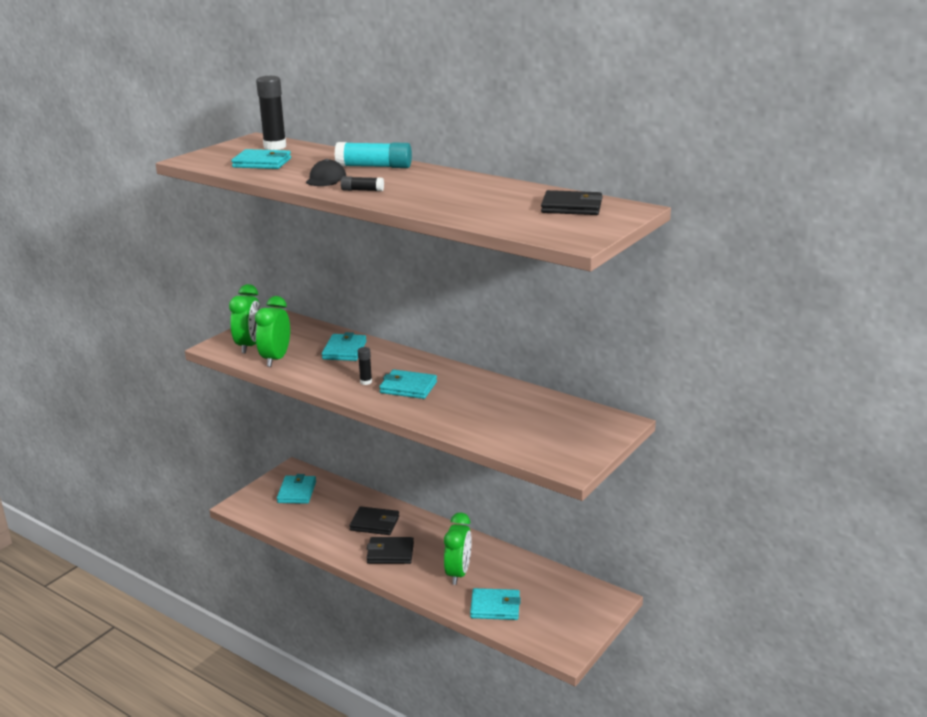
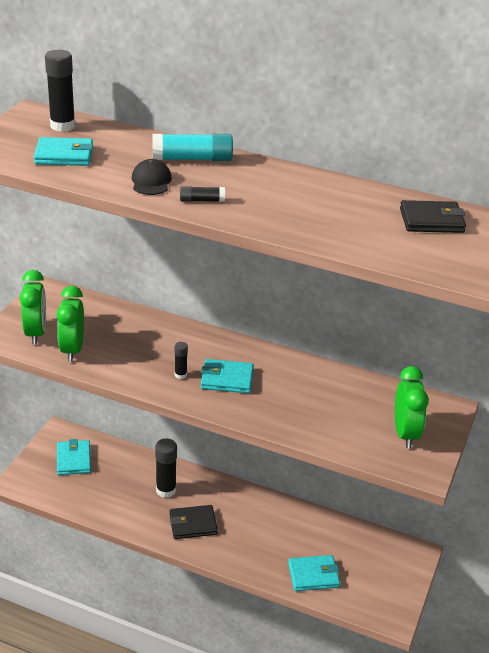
camera: 15 degrees left, 10 degrees up
turquoise wallet [322,332,367,361] -> none
black wallet [349,506,399,535] -> black glue stick [155,439,177,498]
green clock [444,513,472,585] -> green clock moved to [395,366,429,448]

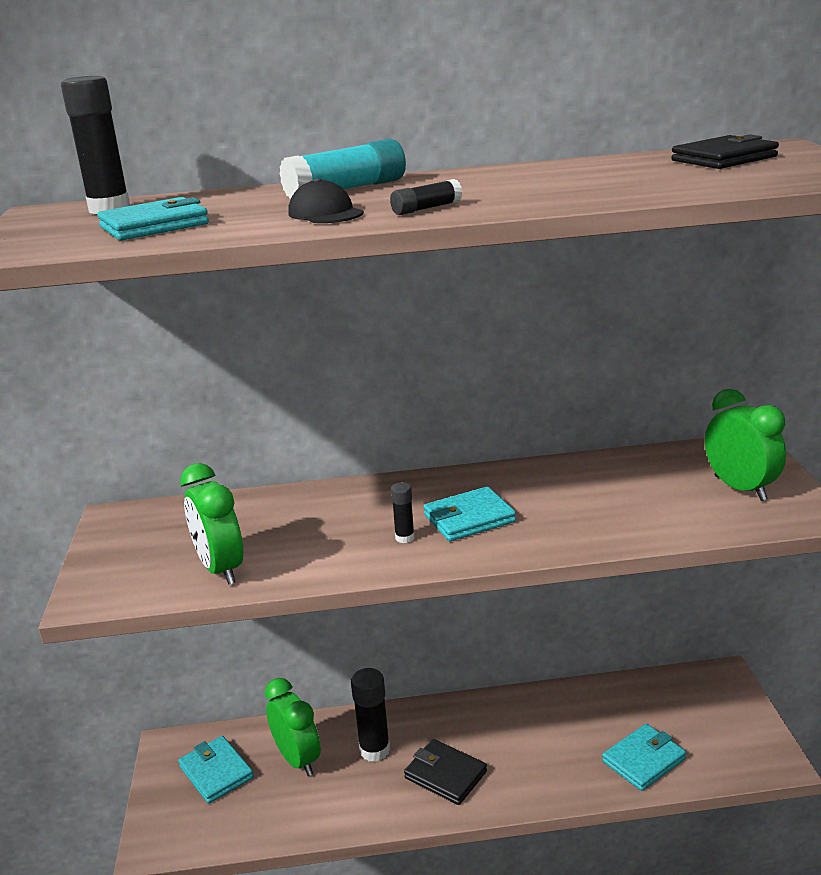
camera: 25 degrees left, 10 degrees down
green clock [20,270,46,345] -> green clock moved to [265,678,321,776]
black wallet [170,505,218,539] -> black wallet turned 75 degrees clockwise [404,739,487,805]

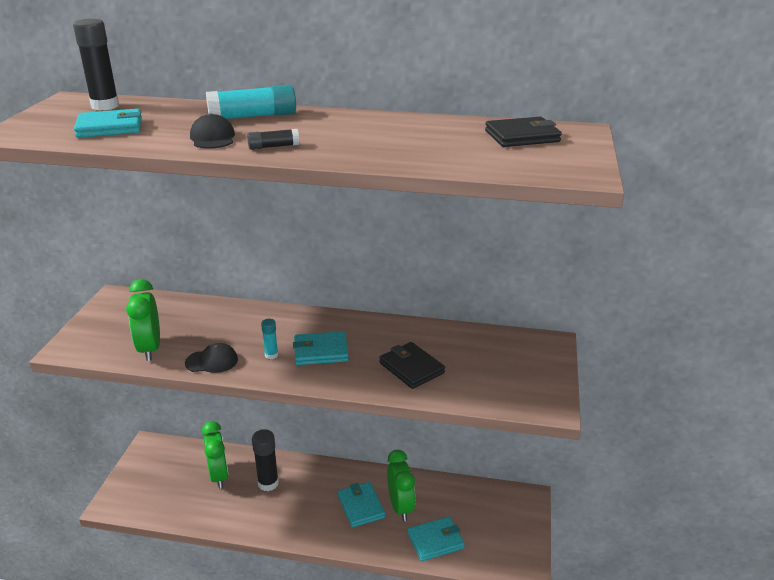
camera: 15 degrees right, 5 degrees up
turquoise wallet [178,736,254,804] -> turquoise wallet moved to [338,482,385,527]
black glue stick [391,482,415,543] -> turquoise glue stick [261,319,278,359]
black wallet [404,739,487,805] -> black wallet moved to [379,342,445,389]
green clock [705,389,786,501] -> green clock moved to [387,450,415,521]
none -> black cap [185,343,238,373]

